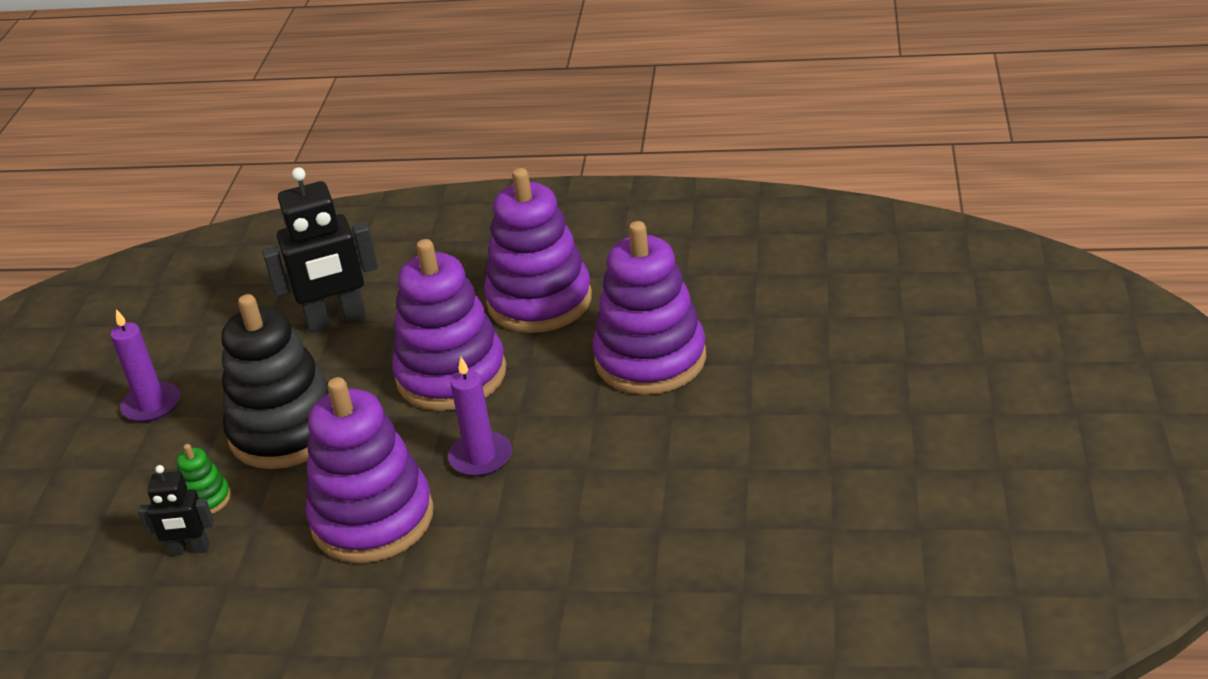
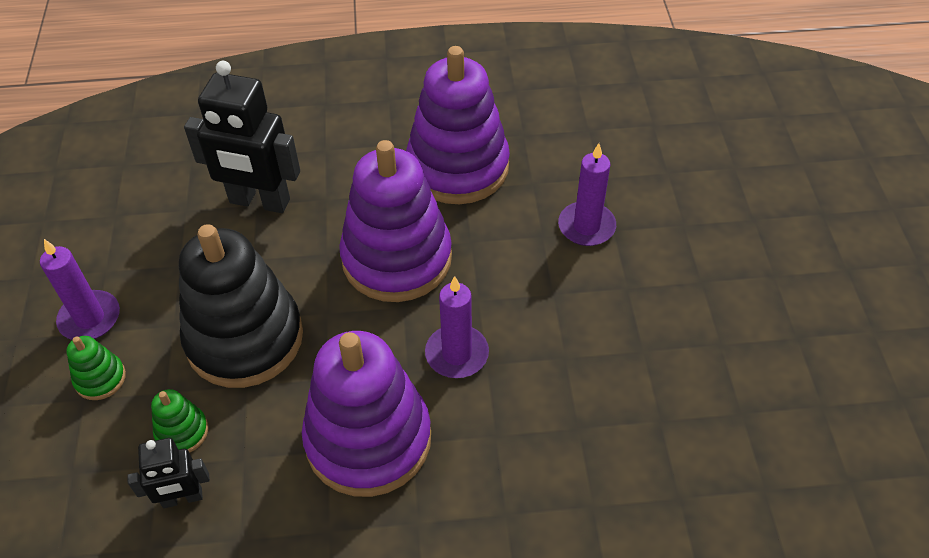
camera: 15 degrees left, 15 degrees up
black robot [262,167,378,333] -> black robot turned 45 degrees clockwise [184,61,300,213]
purple stacking toy [592,221,706,395] -> purple candle [558,143,616,246]
none -> green stacking toy [66,336,126,400]

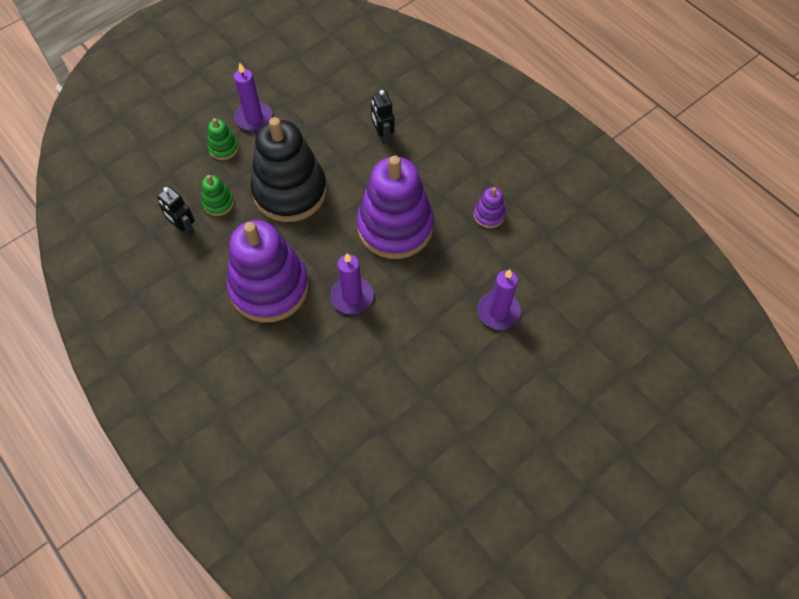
camera: 55 degrees right, 10 degrees up
black robot [184,61,300,213] -> black robot [371,90,395,145], size x0.54
purple stacking toy [406,46,510,204] -> purple stacking toy [474,187,506,228], size x0.42

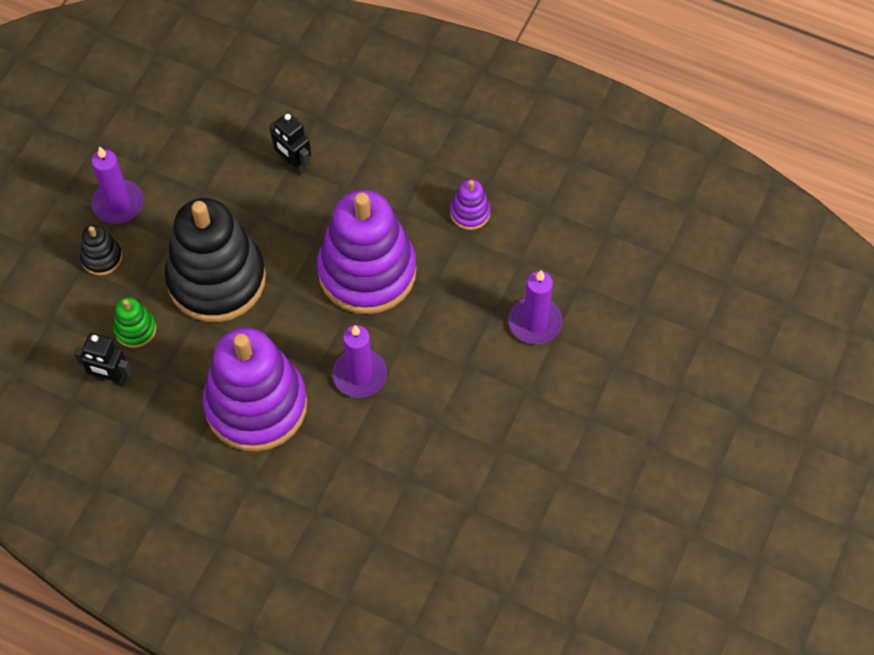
camera: 25 degrees left, 0 degrees up
green stacking toy [208,118,239,160] -> black stacking toy [80,225,122,276]

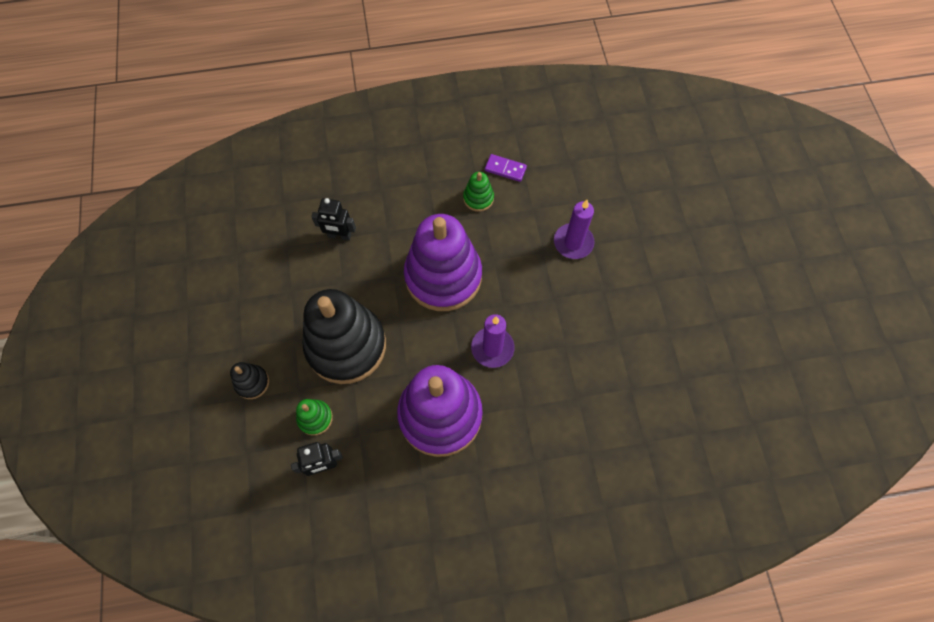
camera: 35 degrees left, 5 degrees up
purple candle [92,146,143,224] -> none
purple stacking toy [450,179,491,230] -> green stacking toy [463,172,494,212]
none -> purple domino [485,154,527,182]

